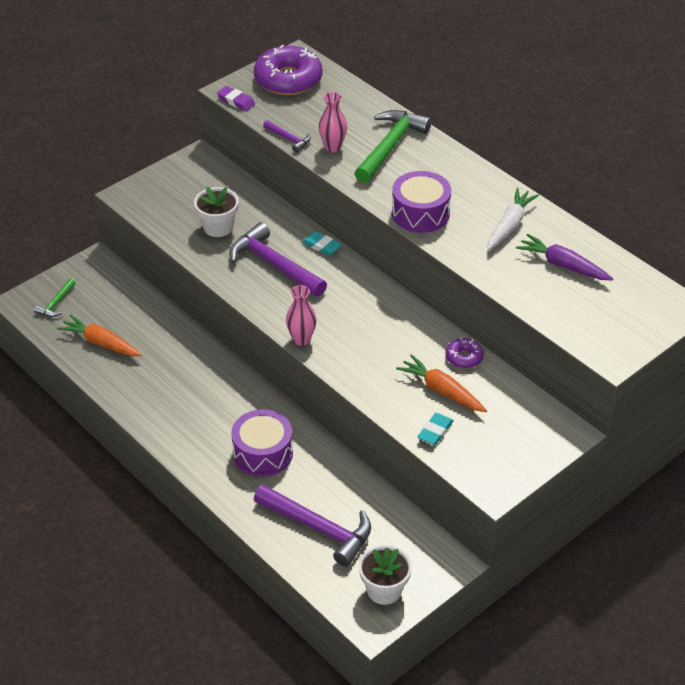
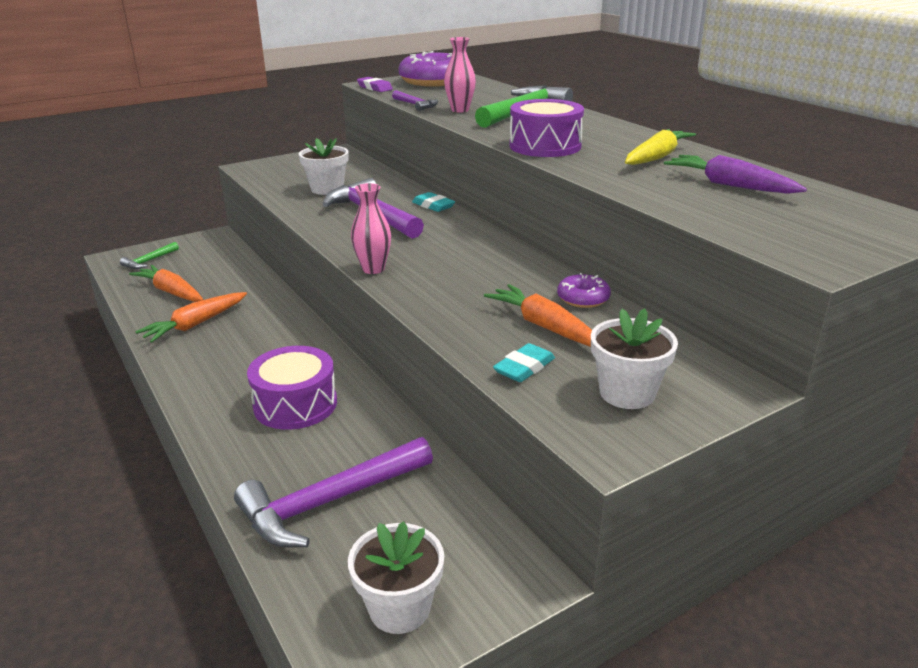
camera: 10 degrees right, 15 degrees down
purple hammer [254,484,371,567] -> purple hammer turned 105 degrees clockwise [234,437,433,548]
white carrot [487,188,539,250] -> yellow carrot [625,129,696,165]
none -> orange carrot [135,292,247,343]
none -> white flower pot [591,308,678,409]

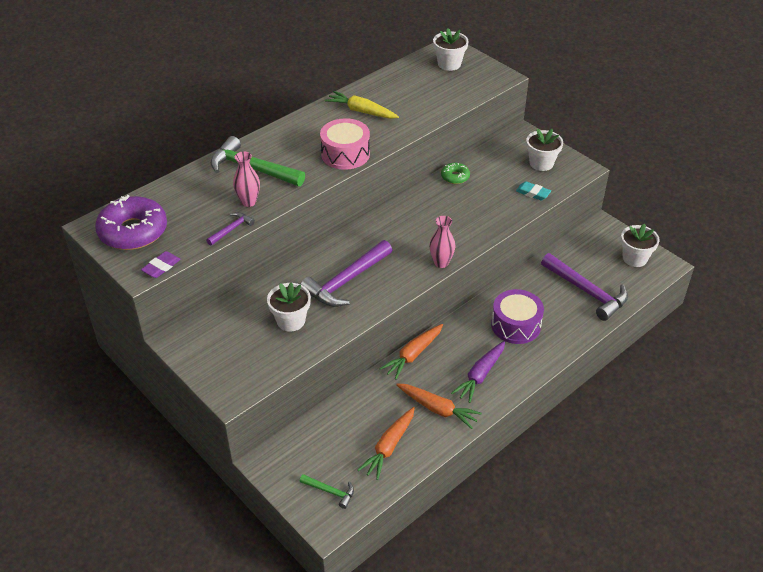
camera: 100 degrees left, 15 degrees up
turquoise eraser [412,192,455,212] -> none
orange carrot [484,284,592,347] -> orange carrot moved to [379,324,443,380]
purple drum [509,99,584,157] -> pink drum [320,118,370,170]
purple donut [557,273,611,308] -> green donut [441,163,470,184]
purple carrot [664,155,807,194] -> purple carrot moved to [451,341,505,403]
none -> white flower pot [433,28,469,71]

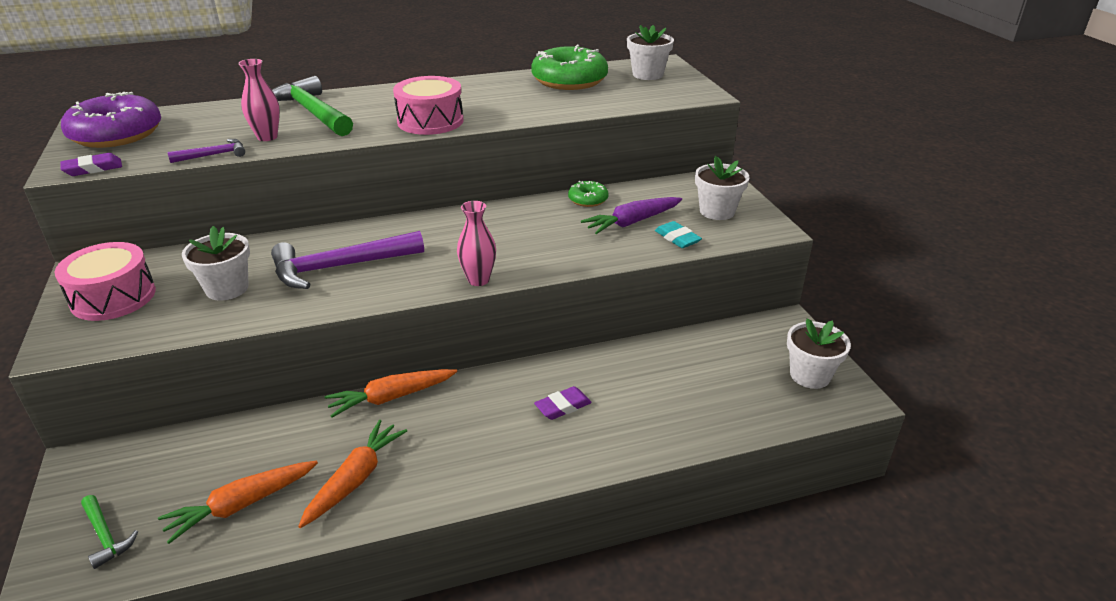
camera: 25 degrees right, 10 degrees down
yellow carrot [325,91,399,119] -> none
orange carrot [396,384,482,429] -> orange carrot turned 120 degrees counterclockwise [298,420,407,528]
purple carrot [451,341,505,403] -> purple carrot moved to [581,197,682,234]
purple drum [491,289,544,344] -> purple eraser [534,386,592,420]
purple hammer [541,253,628,321] -> none
none -> pink drum [55,242,156,321]
none -> green donut [531,45,608,90]

